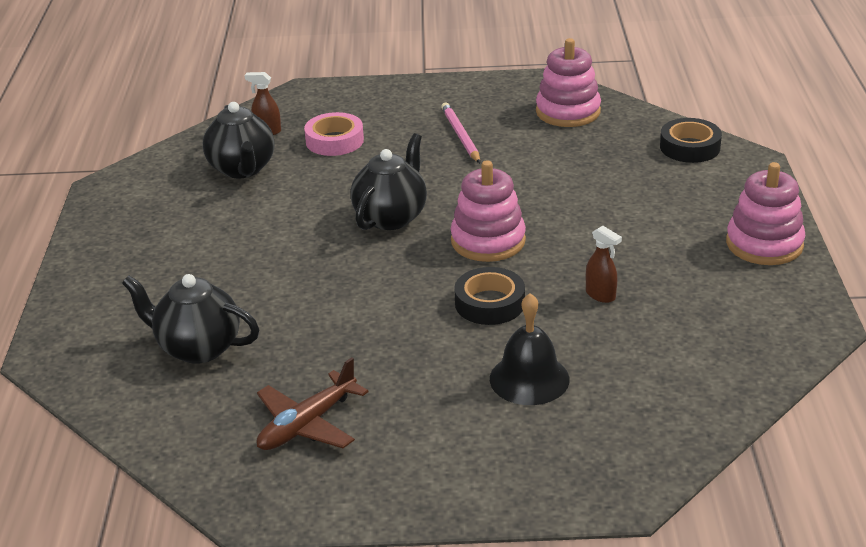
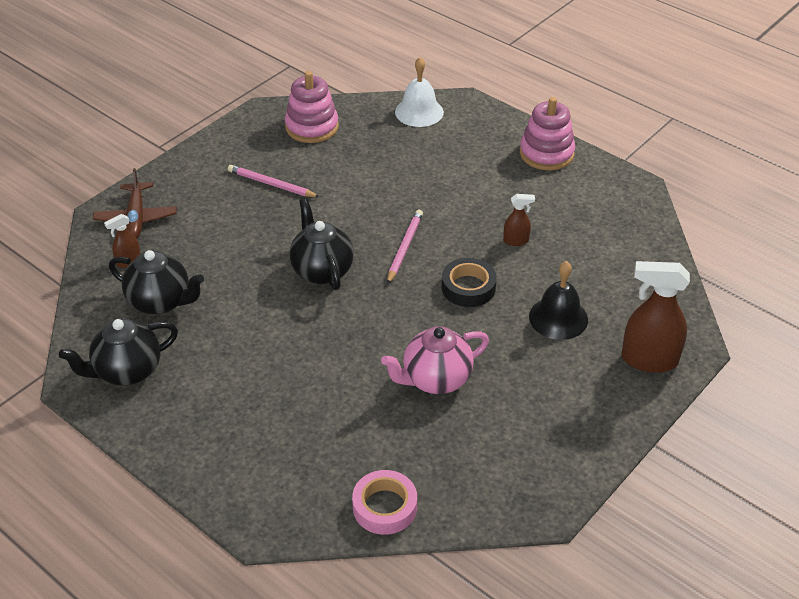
camera: 50 degrees left, 10 degrees up
black teapot [122,274,259,364] -> black teapot moved to [59,318,178,386]
brown plane [257,357,369,450] -> brown plane moved to [93,168,177,238]
pink tape [304,112,364,156] -> pink tape moved to [352,470,417,535]
pink stacking toy [450,160,526,262] -> pink pencil [387,210,423,284]
black tape [660,118,722,163] -> white bell [395,57,444,127]
none -> pink teapot [381,326,489,394]
none -> brown spray bottle [621,261,690,373]

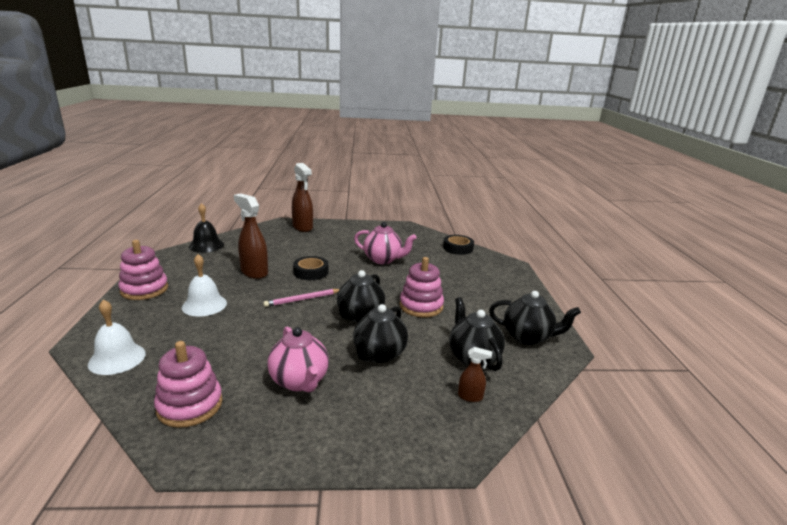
camera: 135 degrees left, 20 degrees down
brown plane [93,168,177,238] -> none
pink pencil [228,165,319,197] -> pink teapot [267,326,329,392]
pink tape [352,470,417,535] -> black tape [443,235,474,255]
brown spray bottle [503,194,535,246] -> brown spray bottle [234,193,268,279], size x2.00
black bell [529,261,588,340] -> black bell moved to [189,203,224,253]
none -> white bell [182,254,227,317]
none -> black teapot [353,304,408,363]
none -> pink stacking toy [400,257,444,317]

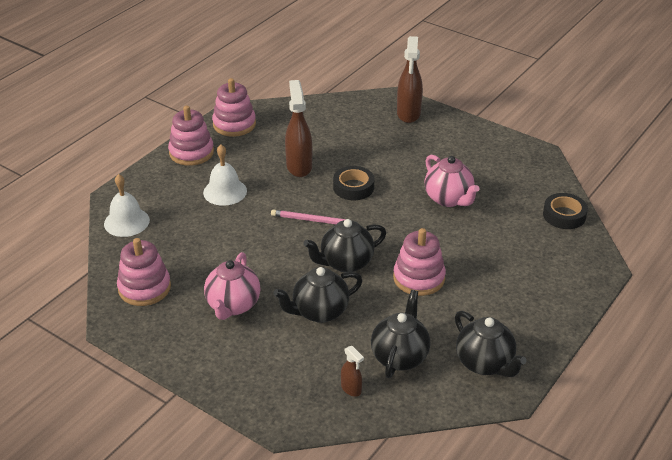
camera: 40 degrees right, 15 degrees up
black bell [189,203,224,253] -> none
none -> pink stacking toy [212,78,256,137]

